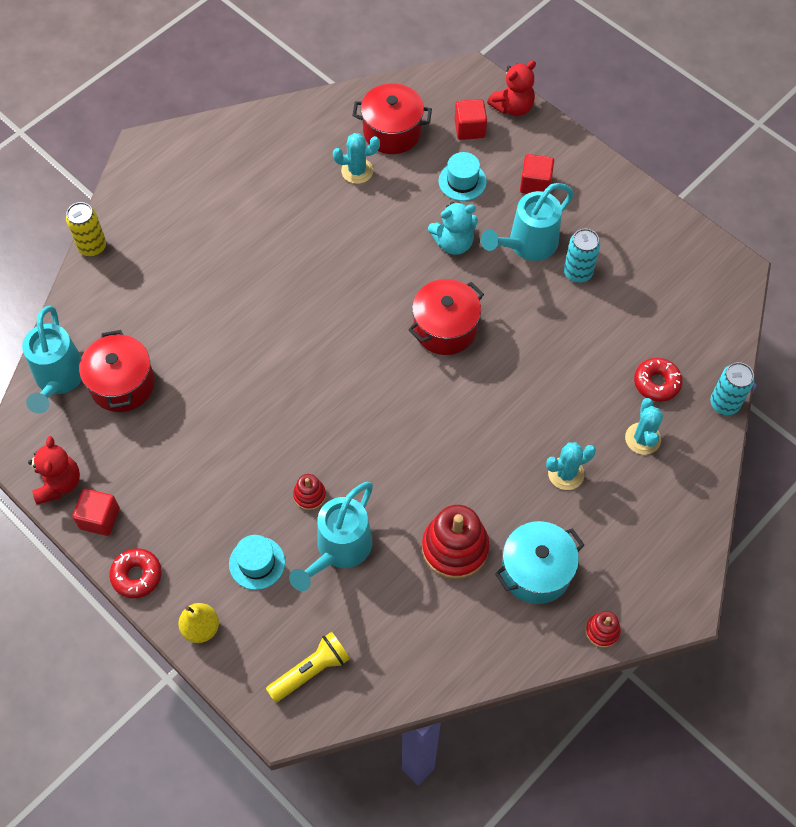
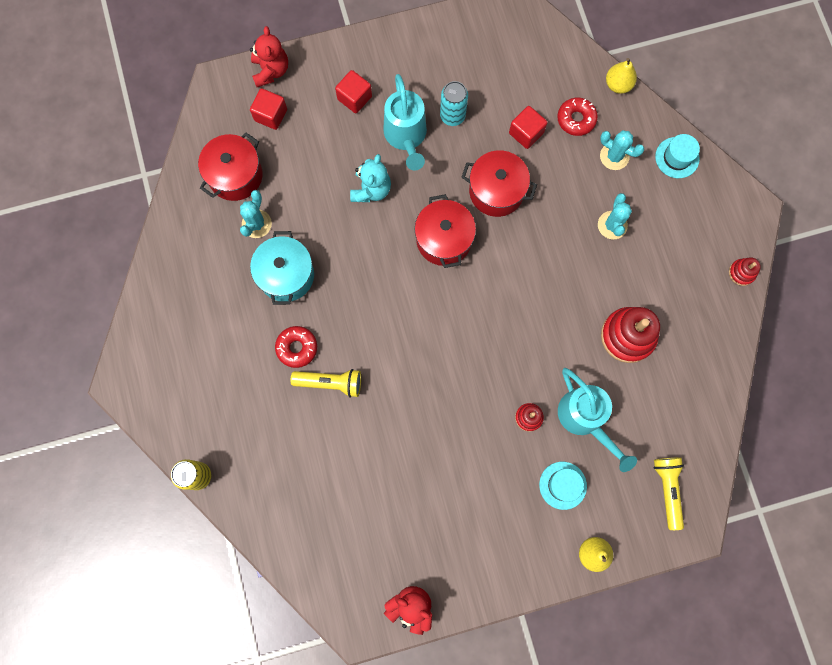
camera: 60 degrees left, 15 degrees up
turquoise watering can [22,306,82,414] -> none
red cube [72,489,120,536] -> red cube moved to [509,106,547,149]
red pot [79,330,155,412] -> red pot moved to [461,150,537,217]
red donut [109,548,162,598] -> red donut moved to [275,326,317,368]
turquoise hat [439,152,487,201] -> turquoise hat moved to [655,134,700,178]
turquoise pot [495,521,584,604] -> turquoise pot moved to [250,231,314,305]
turquoise can [710,362,754,415] -> yellow pear [606,58,637,94]
none -> yellow flashlight [290,369,361,398]

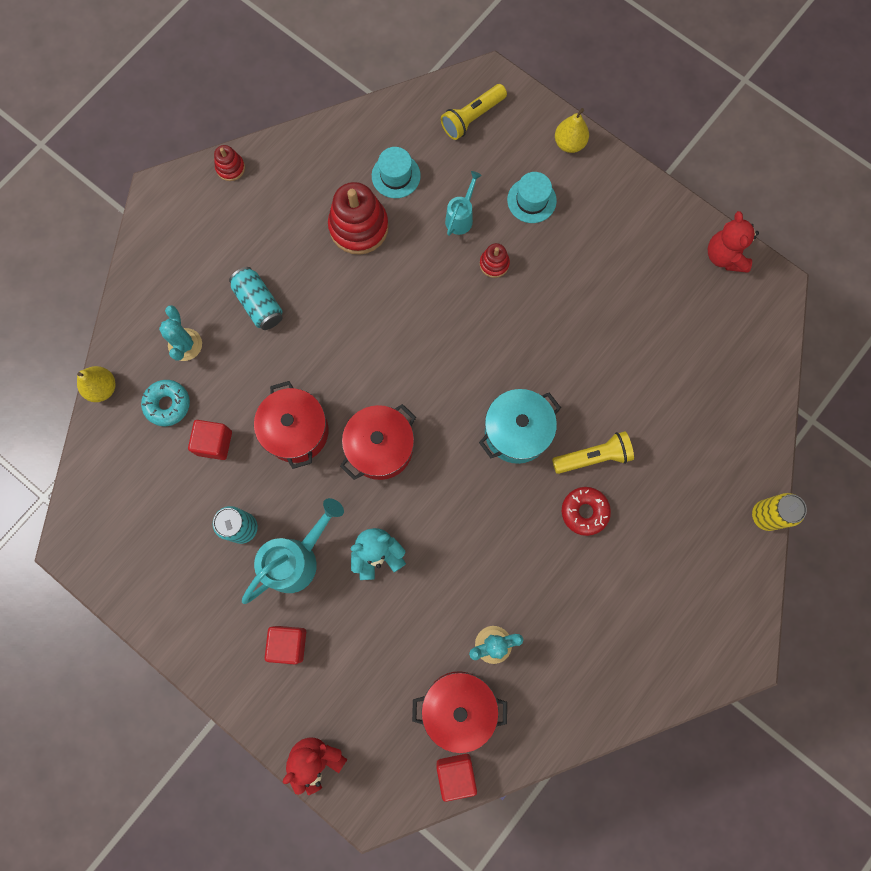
camera: 125 degrees left, 0 degrees up
red cube [250,88,287,130] -> red cube moved to [437,754,477,802]
turquoise pot [250,231,314,305] -> turquoise pot moved to [479,389,561,464]
yellow flashlight [290,369,361,398] -> yellow flashlight turned 105 degrees clockwise [552,431,634,474]
red donut [557,97,598,136] -> turquoise donut [141,380,190,426]
turquoise watering can [558,368,637,472] -> turquoise watering can [445,171,482,236], size x0.56
turquoise cactus [598,193,632,239] -> turquoise can [229,267,283,330]
turquoise hat [655,134,700,178] -> turquoise hat moved to [372,147,421,198]

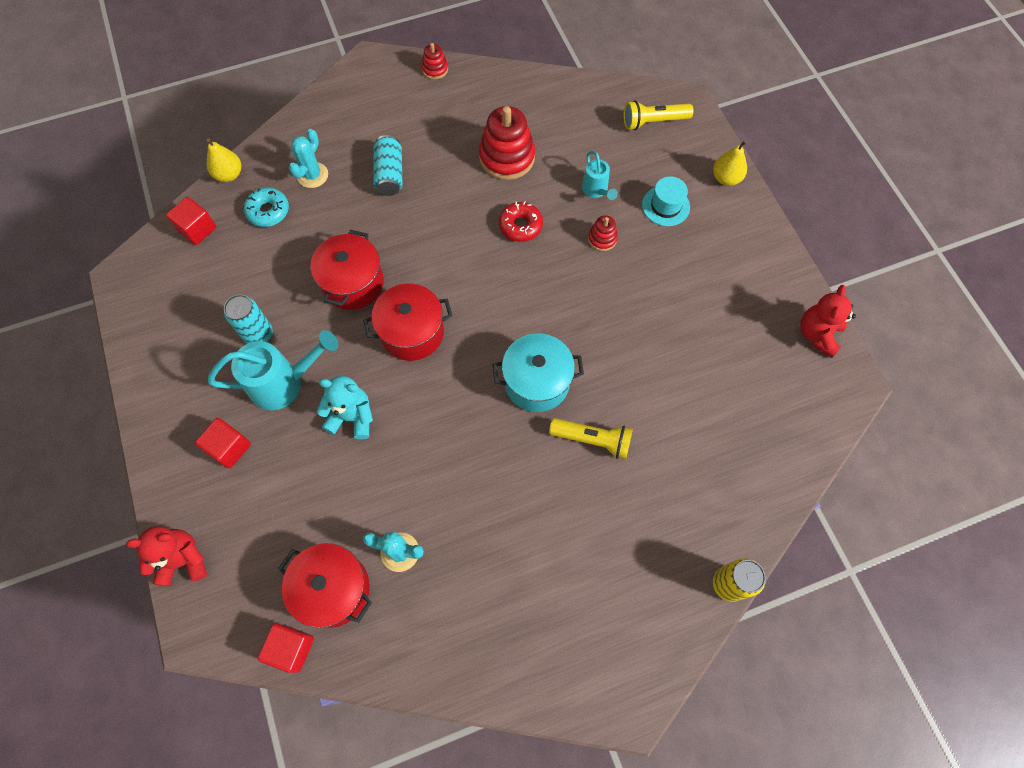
camera: 30 degrees right, 10 degrees down
red cube [188,420,232,460] -> red cube moved to [166,197,216,245]
turquoise hat [372,147,421,198] -> none
turquoise watering can [445,171,482,236] -> turquoise watering can turned 105 degrees clockwise [582,151,618,200]
red donut [562,487,611,536] -> red donut moved to [499,201,543,242]

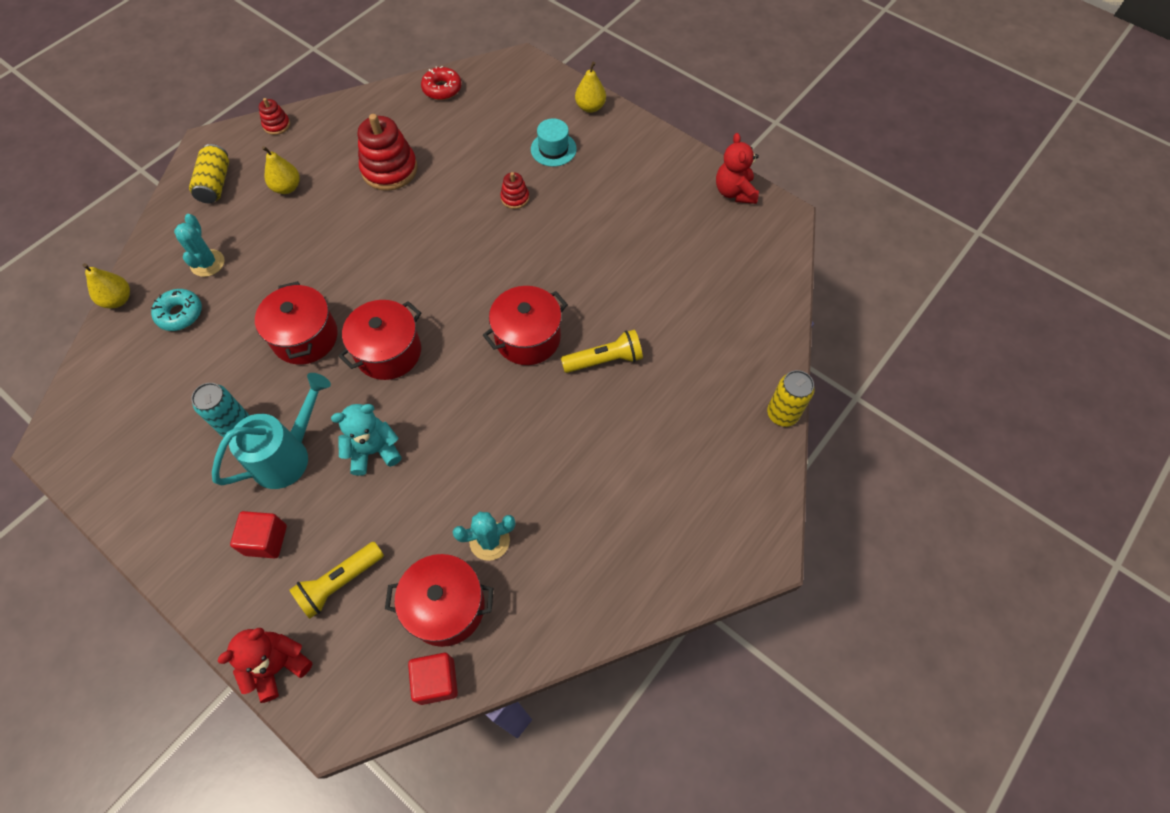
camera: 30 degrees left, 5 degrees down
red cube [166,197,216,245] -> none
turquoise can [373,135,402,196] -> none
turquoise pot [493,333,584,412] -> red pot [483,286,568,365]
red donut [499,201,543,242] -> red donut moved to [421,66,461,100]
turquoise watering can [582,151,618,200] -> none
yellow flashlight [623,100,694,130] -> yellow flashlight moved to [289,542,384,619]
none -> yellow can [189,144,229,203]
none -> yellow pear [262,146,300,194]

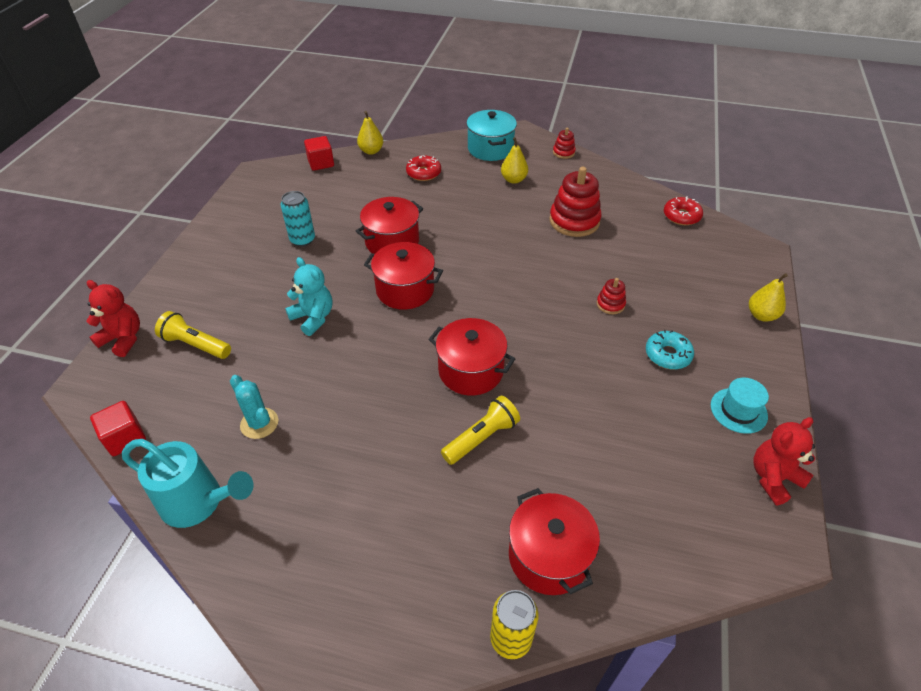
camera: 65 degrees right, 15 degrees down
turquoise donut [151,289,202,331] -> turquoise donut moved to [646,330,694,370]
turquoise cactus [174,214,224,277] -> red donut [406,155,441,181]
yellow can [189,144,229,203] -> turquoise pot [467,110,517,161]
turquoise watering can [212,373,331,489] -> turquoise watering can moved to [122,439,254,528]
red cube [230,511,287,558] -> red cube moved to [304,136,334,171]
red pot [385,554,494,647] -> red pot moved to [509,488,600,595]
turquoise hat [531,119,577,167] -> turquoise hat moved to [711,378,769,434]
yellow flashlight [561,329,643,373] -> yellow flashlight turned 90 degrees counterclockwise [441,396,520,465]

